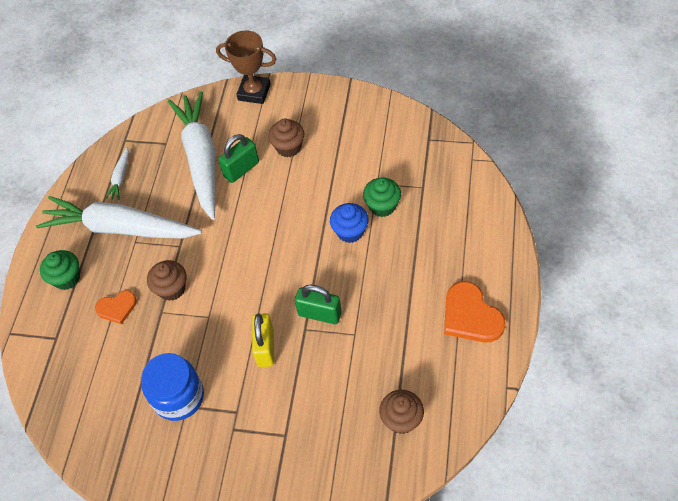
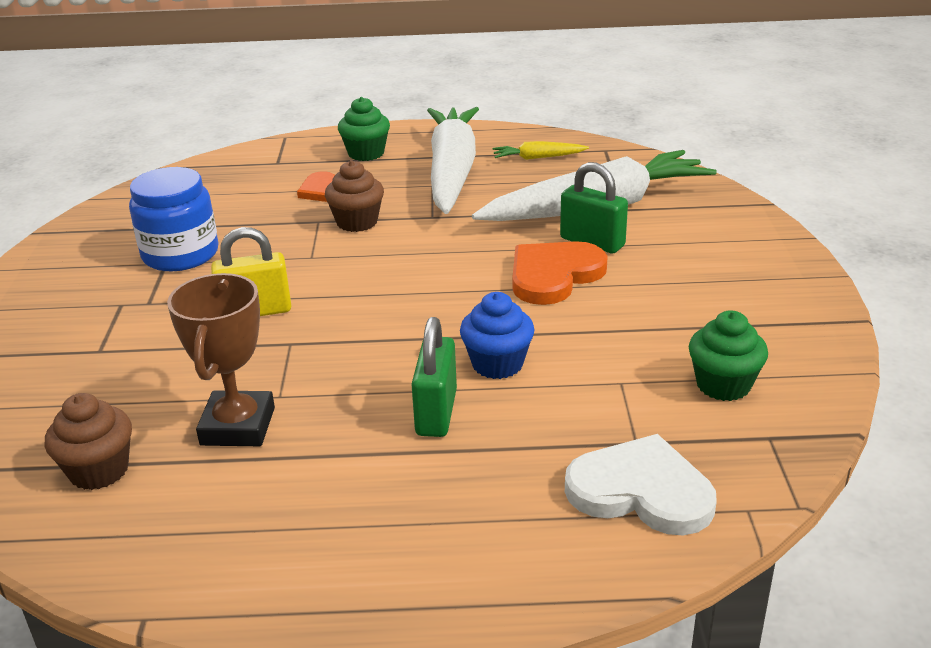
camera: 75 degrees right, 25 degrees down
white carrot [105,147,129,200] -> yellow carrot [493,141,589,160]
brown trophy [216,31,276,104] -> brown trophy moved to [167,273,275,446]
brown cupcake [268,118,304,157] -> none
green padlock [295,285,342,324] -> green padlock moved to [411,317,457,437]
green cupcake [363,178,401,217] -> green cupcake moved to [689,310,768,401]
orange heart [444,281,506,342] -> orange heart moved to [512,241,608,305]
none -> white heart [565,434,717,535]

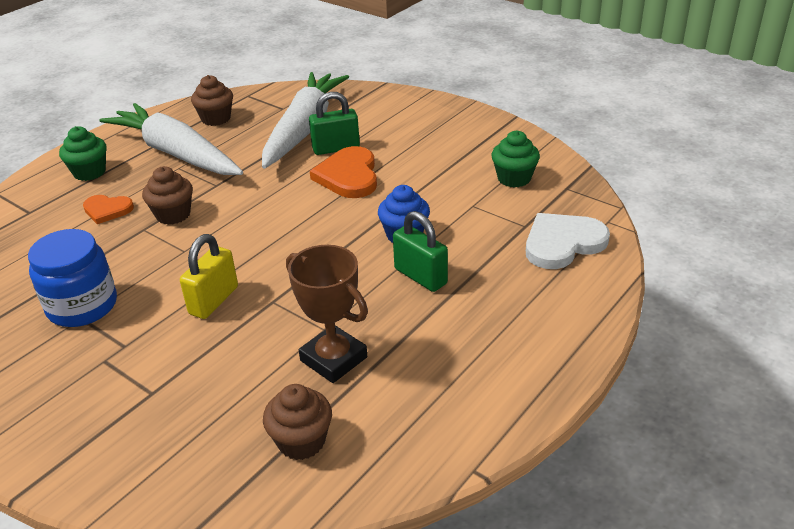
camera: 50 degrees left, 5 degrees up
yellow carrot [493,141,589,160] -> brown cupcake [191,75,233,126]

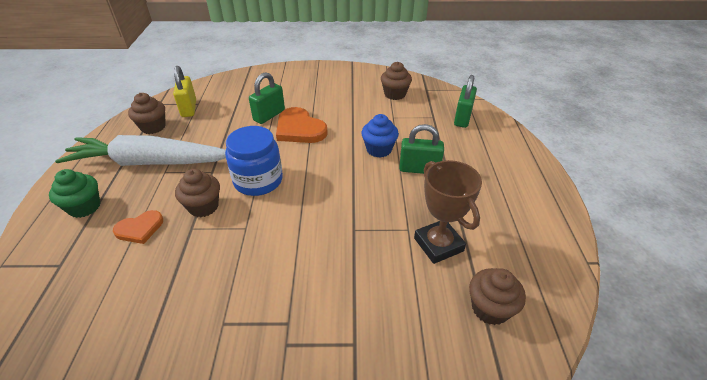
camera: 40 degrees left, 5 degrees up
blue jar [28,229,117,327] -> blue jar moved to [225,126,283,196]
yellow padlock [180,234,238,319] -> yellow padlock moved to [173,66,196,117]
white carrot [262,72,349,169] -> none
brown trophy [286,245,368,383] -> brown trophy turned 60 degrees clockwise [414,160,482,264]
green cupcake [492,131,540,188] -> brown cupcake [381,62,412,100]
white heart [526,213,610,269] -> green padlock [454,75,477,128]

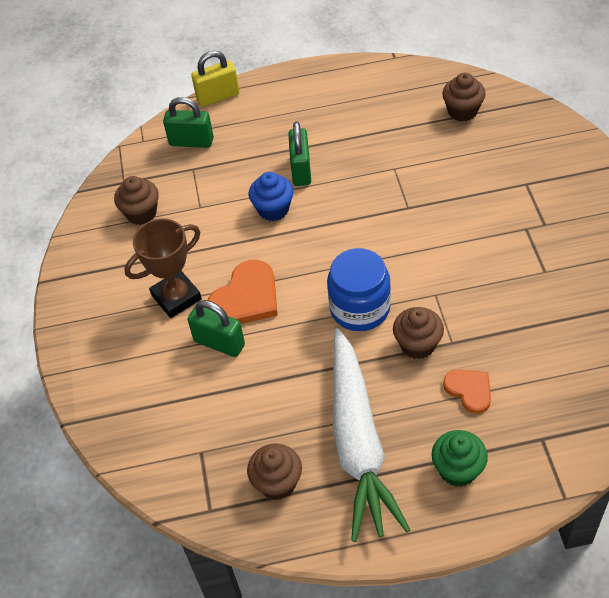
camera: 95 degrees left, 10 degrees up
yellow padlock [173,66,196,117] -> yellow padlock moved to [191,51,240,107]
brown trophy [414,160,482,264] -> brown trophy moved to [124,218,202,318]

